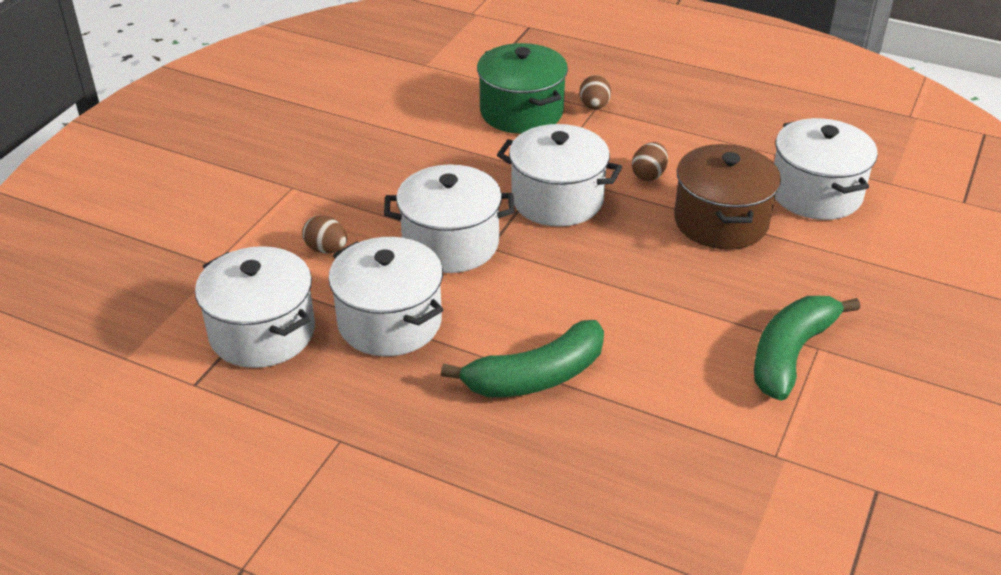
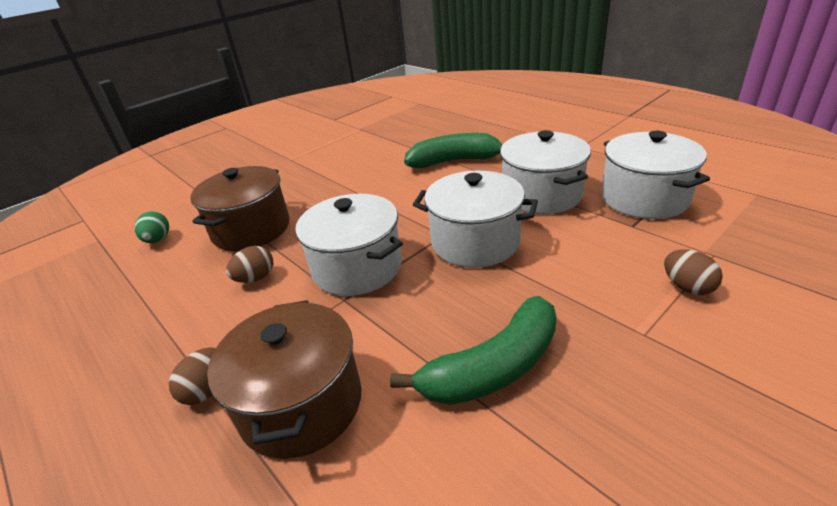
camera: 155 degrees left, 5 degrees down
brown egg [302,215,347,254] -> brown egg moved to [664,249,723,295]
green pot [477,43,568,134] -> brown pot [207,300,361,459]
green banana [754,296,860,401] -> green banana moved to [390,296,556,405]
white pot [774,118,878,220] -> green egg [134,211,169,243]

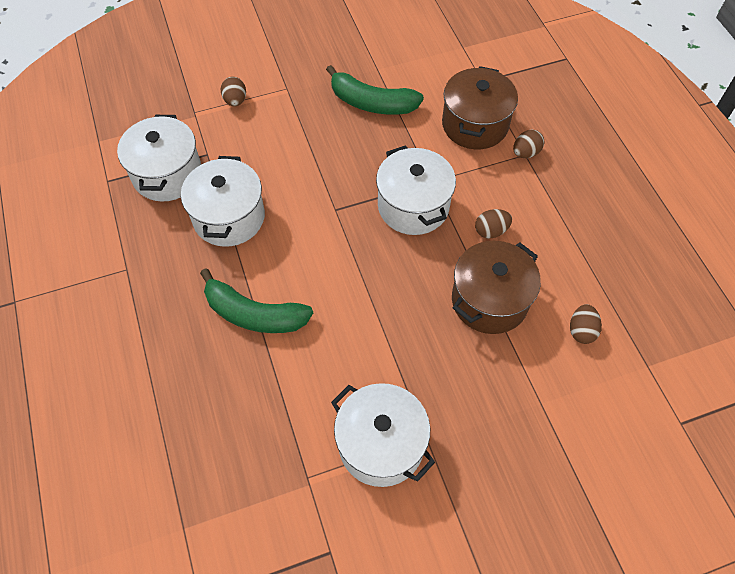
camera: 160 degrees left, 25 degrees up
green egg [134,211,169,243] -> brown egg [570,304,602,344]
green banana [390,296,556,405] -> green banana turned 150 degrees counterclockwise [326,65,424,115]
white pot [413,171,538,268] -> white pot moved to [331,383,435,487]

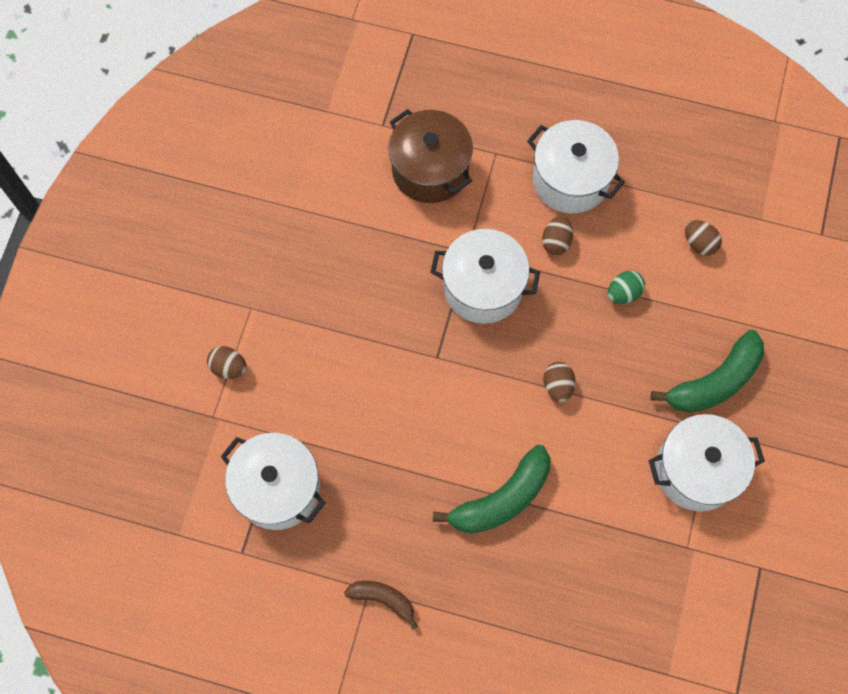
camera: 55 degrees left, 10 degrees up
white pot [181,156,265,247] -> white pot moved to [527,120,625,214]
green banana [326,65,424,115] -> green banana moved to [651,330,764,413]
brown pot [452,241,541,334] -> green egg [608,271,645,304]
brown egg [513,130,544,158] -> brown egg moved to [543,362,575,402]
none -> brown banana [344,581,418,630]

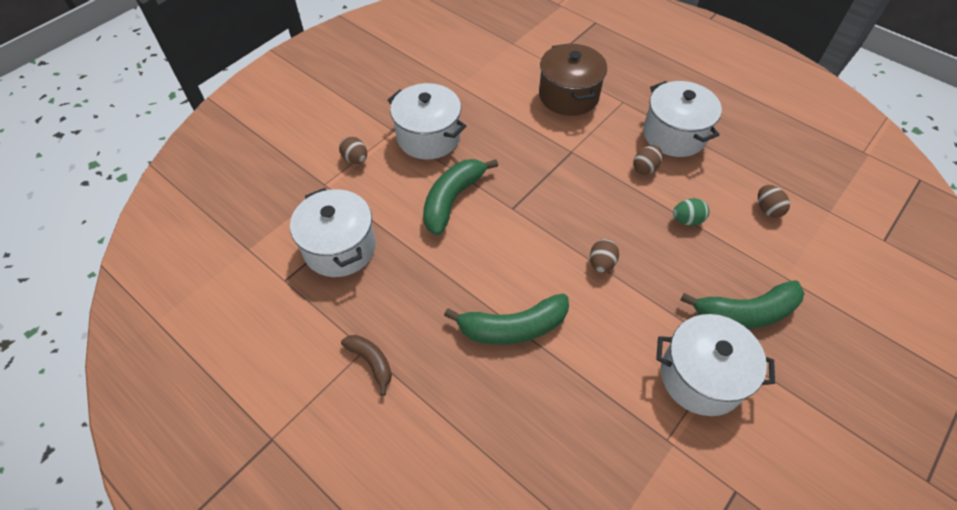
camera: 25 degrees right, 15 degrees down
white pot [430,229,540,324] -> white pot moved to [388,83,466,160]
none -> green banana [423,159,498,236]

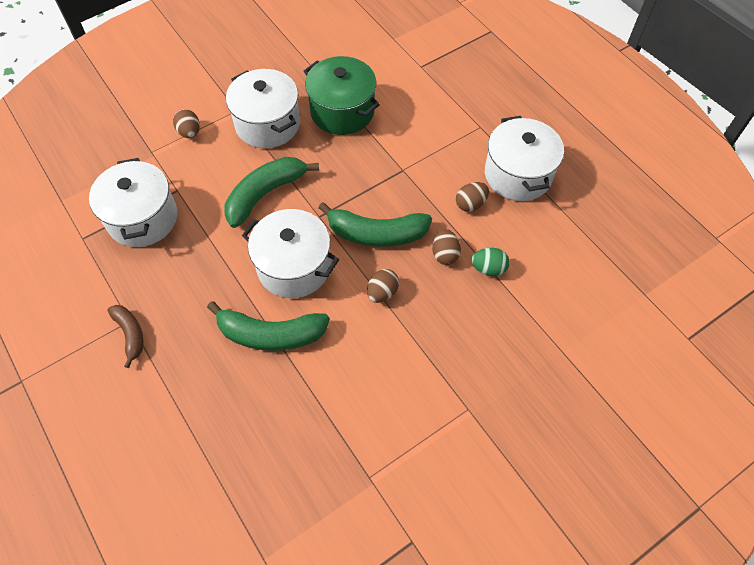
camera: 15 degrees right, 5 degrees up
brown pot [539,43,607,116] -> none
white pot [656,314,775,416] -> white pot moved to [242,209,339,298]
green banana [680,280,804,329] -> green banana moved to [318,202,432,247]
brown egg [758,185,790,218] -> brown egg moved to [432,229,461,265]
none -> green pot [304,56,380,135]

